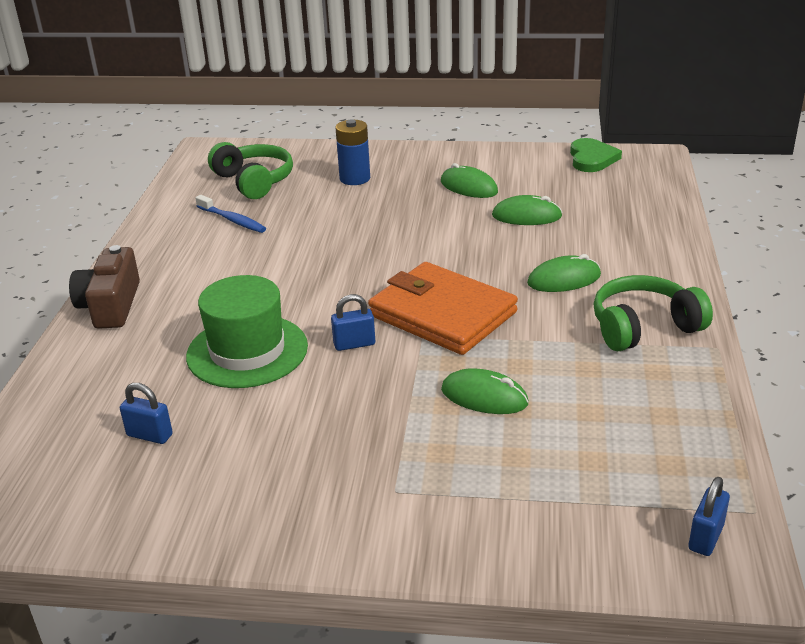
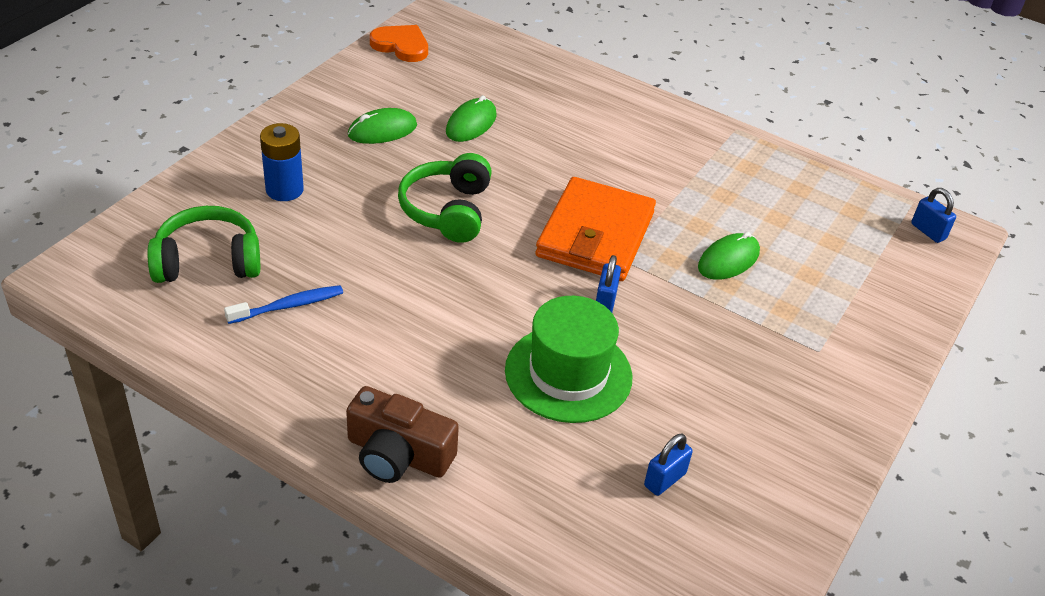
camera: 70 degrees left, 10 degrees up
orange wallet [368,262,518,355] -> orange wallet turned 45 degrees counterclockwise [535,177,656,281]
green mouse [527,254,601,292] -> none
green heart [570,138,622,172] -> orange heart [370,25,428,62]
green headphones [594,275,713,351] -> green headphones moved to [398,153,492,243]

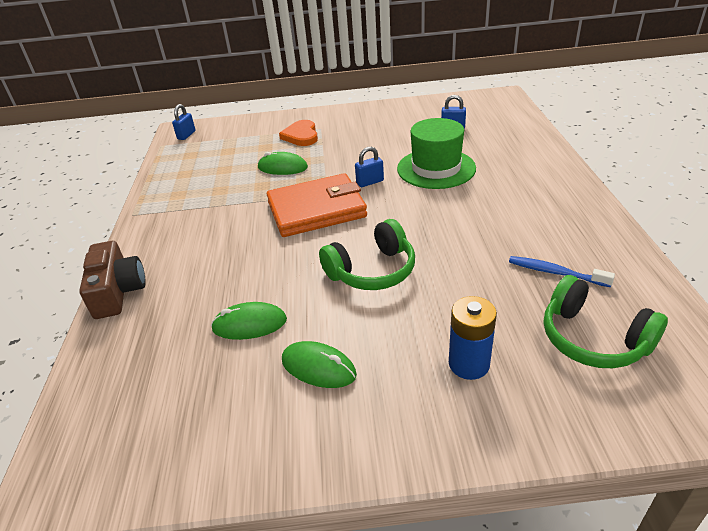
camera: 120 degrees left, 5 degrees down
brown camera [346,386,459,483] -> brown camera moved to [79,241,146,319]
orange heart [370,25,428,62] -> orange heart moved to [279,120,318,146]

